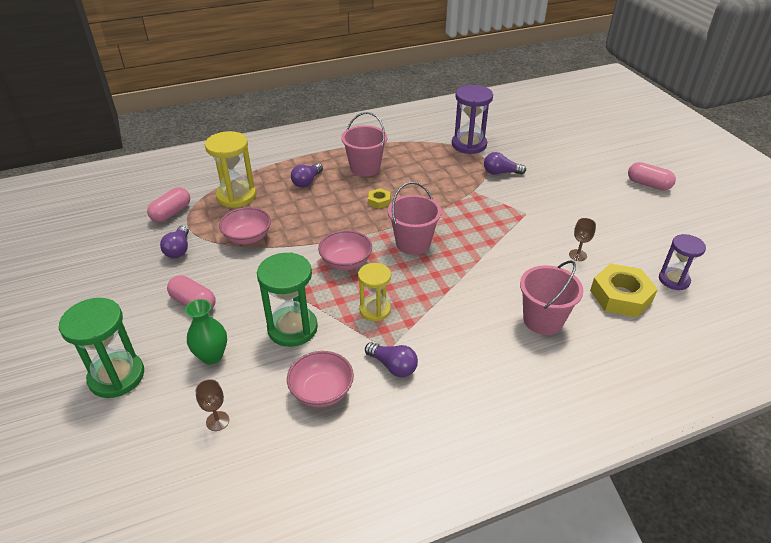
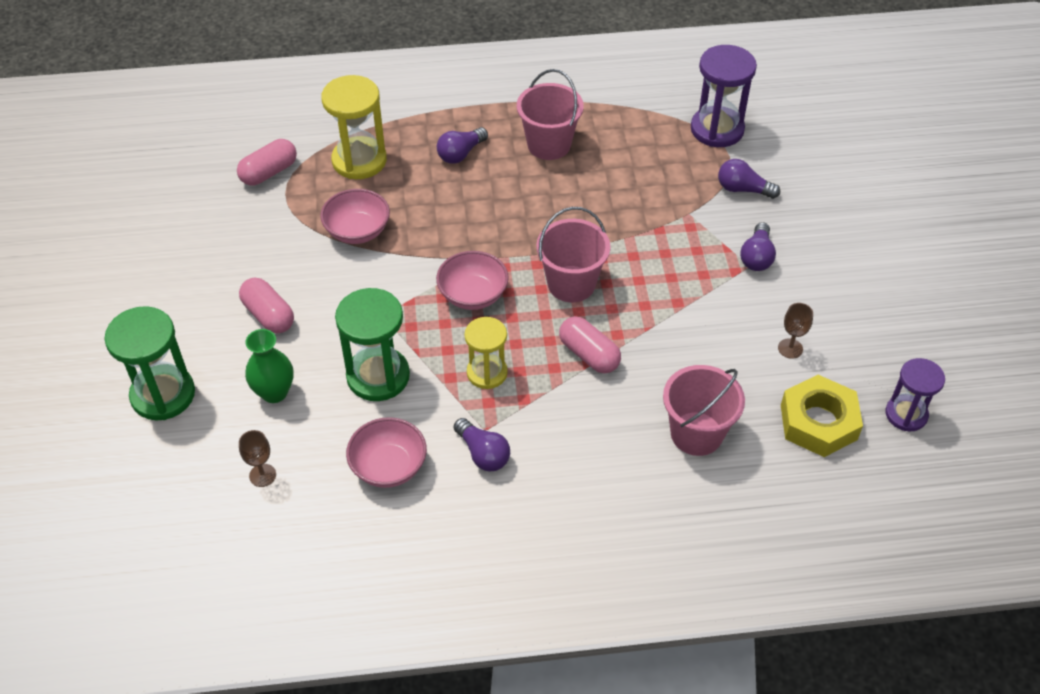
camera: 15 degrees right, 10 degrees up
purple light bulb [160,225,189,258] -> purple light bulb moved to [740,222,776,271]
yellow nut [368,188,390,209] -> none
pink capsule [628,162,676,190] -> pink capsule moved to [559,316,621,373]

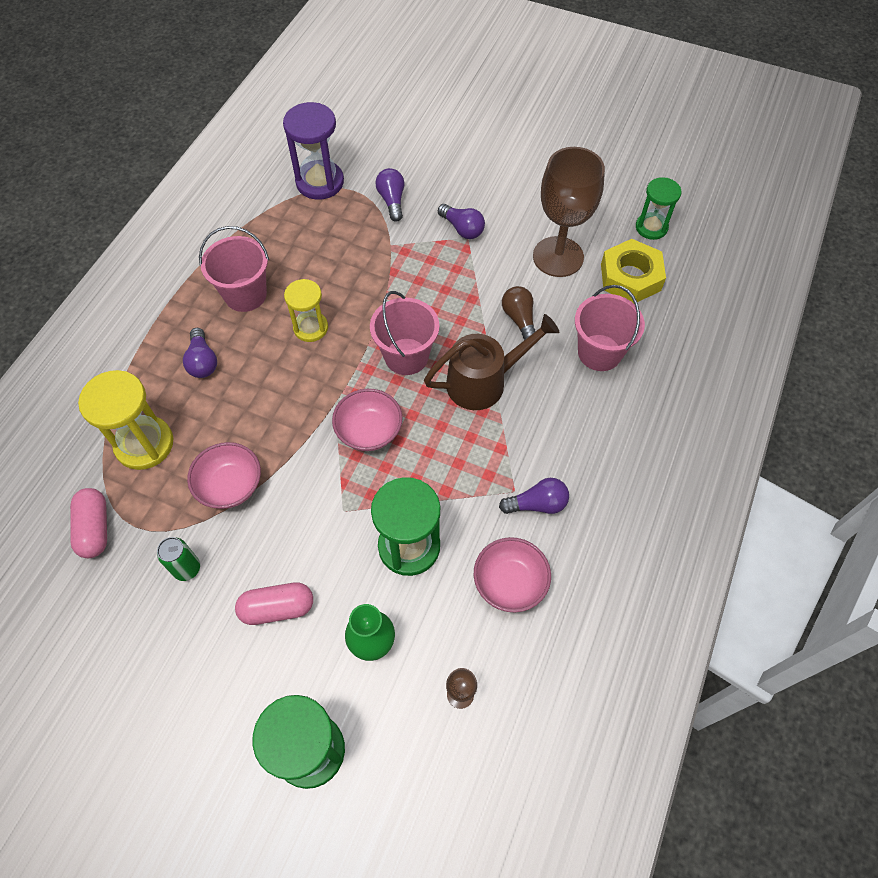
camera: 60 degrees left, 10 degrees up
yellow hourglass [465,317,508,389] -> yellow hourglass moved to [284,279,328,342]
pink capsule [559,316,621,373] -> brown watering can [424,314,559,410]
purple light bulb [718,159,780,199] -> purple light bulb turned 120 degrees clockwise [375,168,404,222]
brown goblet [778,303,813,359] -> brown goblet [533,147,605,277], size x2.49
purple hourglass [885,358,945,431] -> green hourglass [636,177,681,240]
none -> green can [157,537,200,581]
none -> brown light bulb [502,286,536,340]

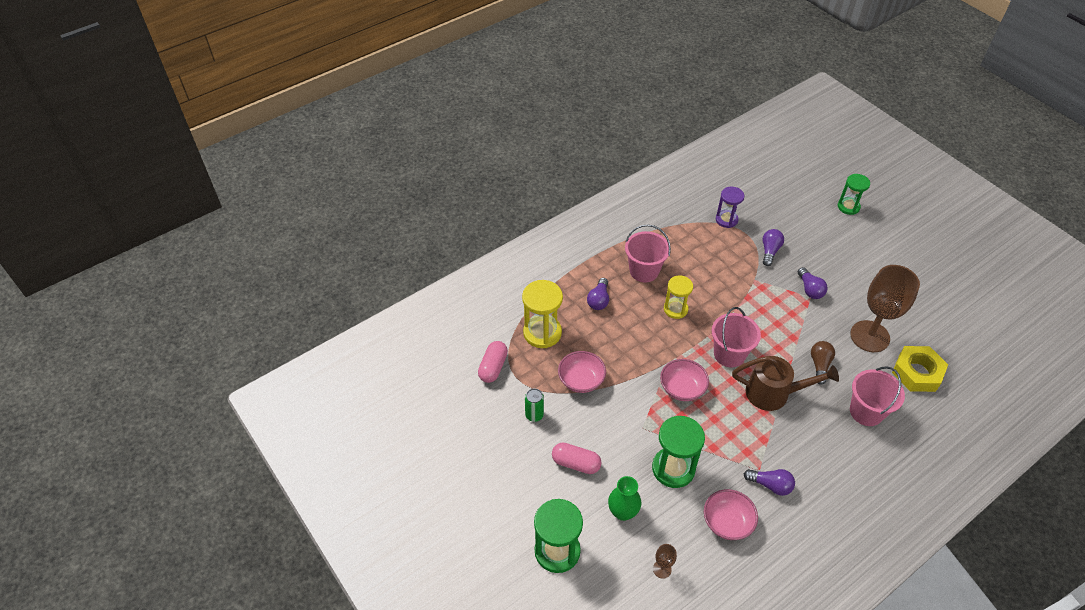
camera: 30 degrees right, 10 degrees down
purple hourglass [283,102,344,200] -> purple hourglass [716,187,744,228], size x0.65
green hourglass [636,177,681,240] -> green hourglass moved to [838,174,870,215]

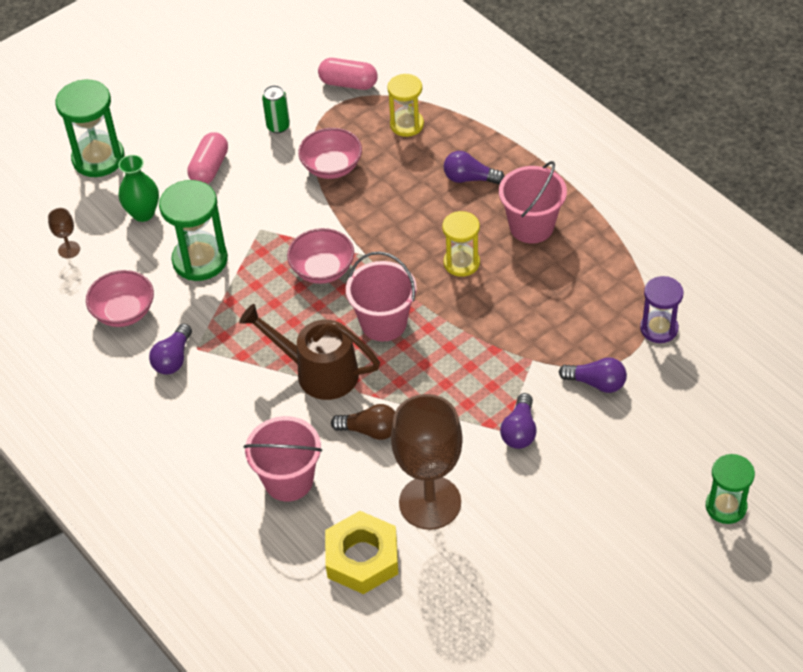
camera: 90 degrees right, 0 degrees up
yellow hourglass [522,280,563,348] -> yellow hourglass [387,74,424,137], size x0.65
brown watering can [732,356,839,411] -> brown watering can turned 105 degrees clockwise [239,304,380,400]
purple light bulb [798,267,828,299] -> purple light bulb turned 60 degrees counterclockwise [500,393,537,449]

